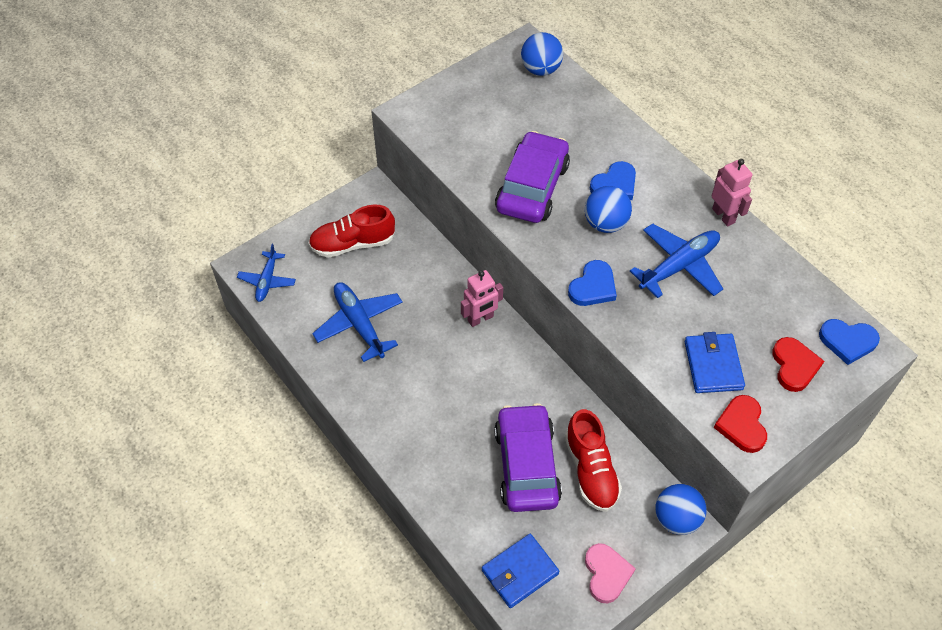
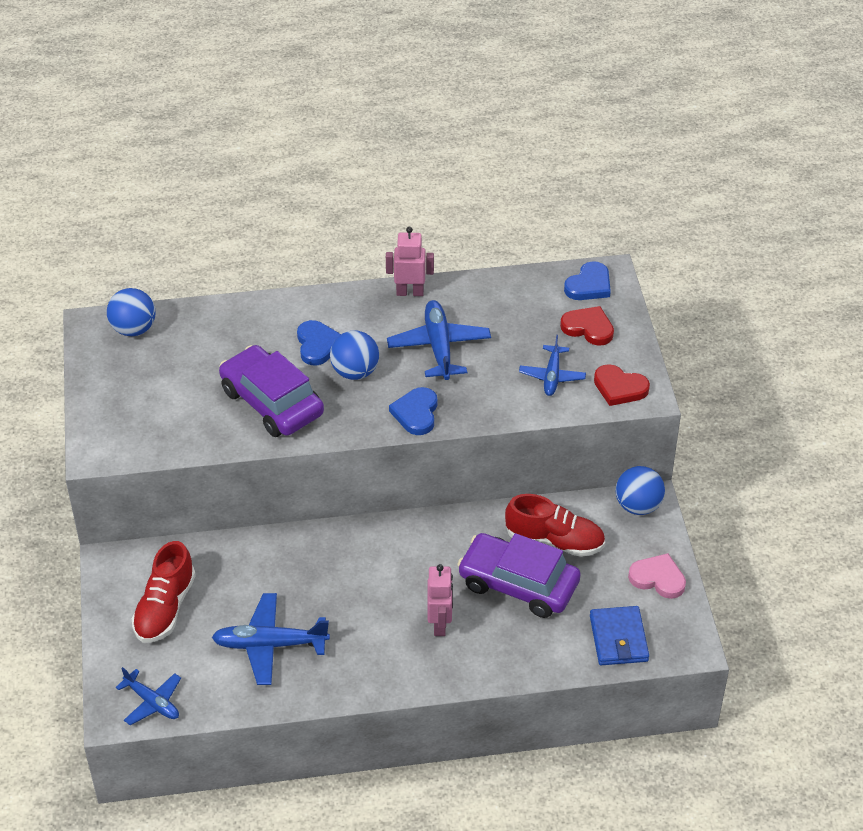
camera: 60 degrees left, 10 degrees down
pink robot [461,270,503,327] -> pink robot moved to [428,564,453,636]
blue heart [568,260,617,306] -> blue heart turned 150 degrees counterclockwise [389,387,437,435]
blue wallet [685,332,745,393] -> blue plane [519,335,586,396]

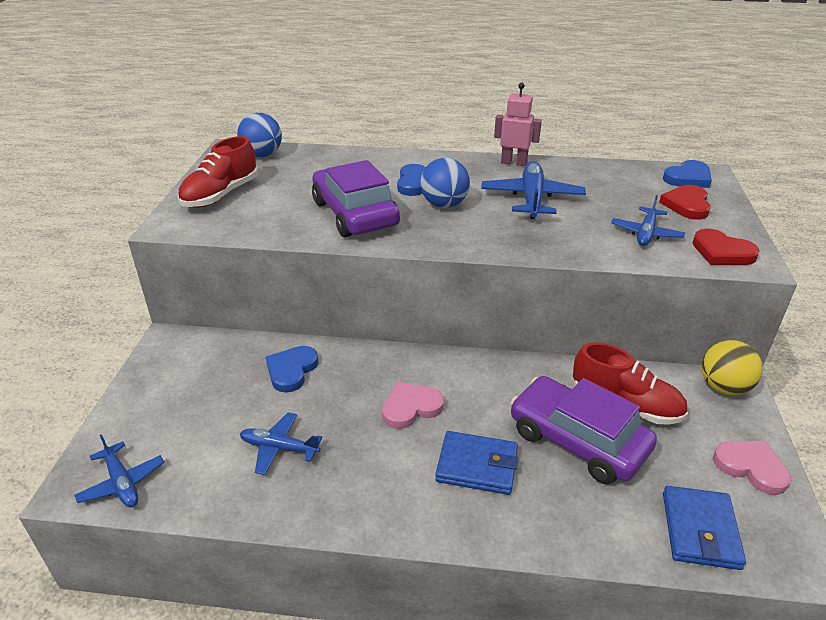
camera: 15 degrees right, 10 degrees down
red shoe [132,541,196,643] -> red shoe moved to [178,136,258,208]
blue plane [212,593,330,685] -> blue plane [240,412,322,475], size x0.63
blue heart [389,387,437,435] -> blue heart moved to [266,346,319,393]
pink robot [428,564,453,636] -> blue wallet [435,431,518,495]
red heart [560,306,614,346] -> red heart turned 120 degrees counterclockwise [659,185,711,220]
blue ball [616,466,665,515] -> yellow ball [702,340,763,395]
none -> pink heart [382,382,444,429]

